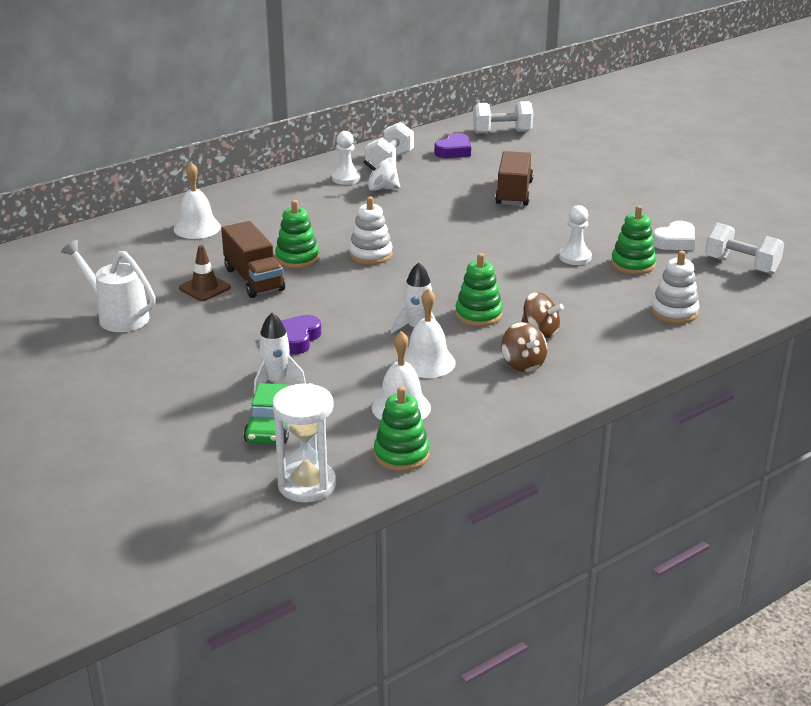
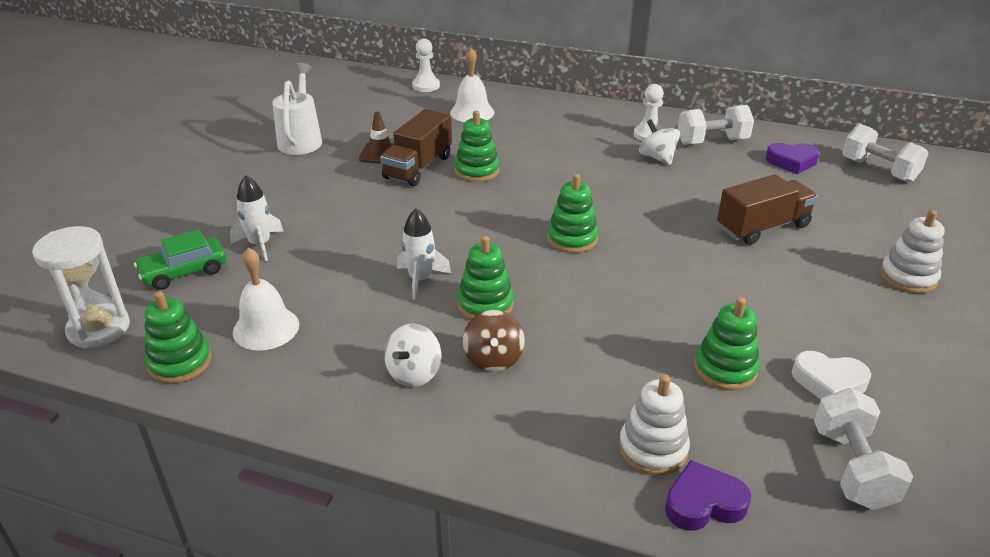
camera: 55 degrees right, 5 degrees up
purple heart [281,315,321,355] -> purple heart moved to [665,460,751,530]
white stacking toy [349,196,393,265] -> white stacking toy moved to [880,210,945,293]
white bell [405,288,456,378] -> none
brown spinning top [501,322,547,372] -> white spinning top [384,324,441,387]
white pawn [559,205,592,265] -> white pawn moved to [412,39,440,92]
none -> green stacking toy [547,174,598,253]

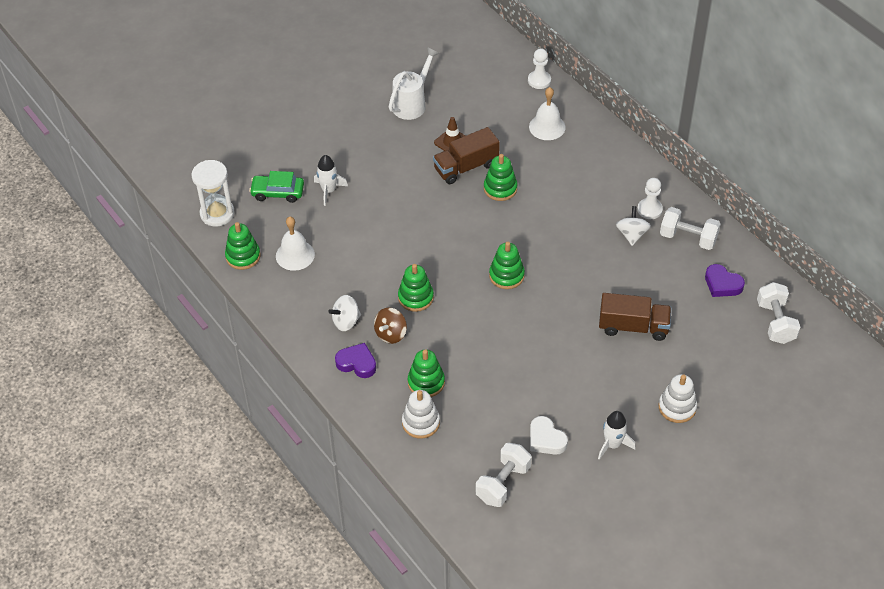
camera: 35 degrees right, 15 degrees up
white rocket [397,208,451,300] -> white rocket moved to [598,411,636,460]
purple heart [665,460,751,530] -> purple heart moved to [335,343,376,378]
green stacking toy [694,297,760,391] -> green stacking toy moved to [408,349,445,397]

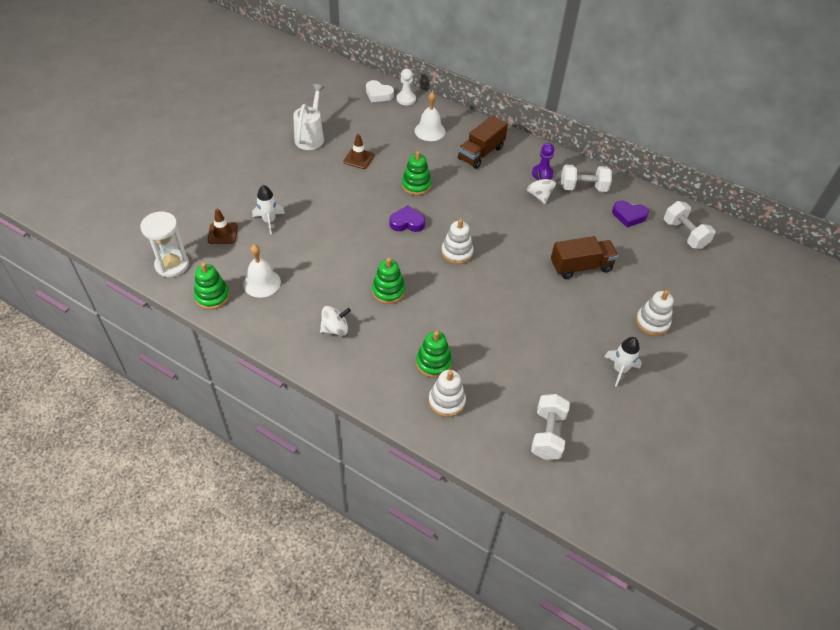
camera: 25 degrees left, 0 degrees up
green car [249,171,304,203] -> brown traffic cone [208,209,238,244]
white spinning top [328,295,361,331] -> white spinning top turned 150 degrees counterclockwise [320,306,351,336]
purple heart [335,343,376,378] -> purple heart moved to [390,205,425,232]
brown spinning top [374,307,407,344] -> none
brown truck [433,127,500,184] -> brown truck moved to [458,115,508,169]
green stacking toy [489,242,525,289] -> white stacking toy [441,219,474,264]
white heart [530,416,568,455] -> white heart moved to [366,80,394,102]
white pawn [637,178,663,219] -> purple pawn [532,143,554,180]

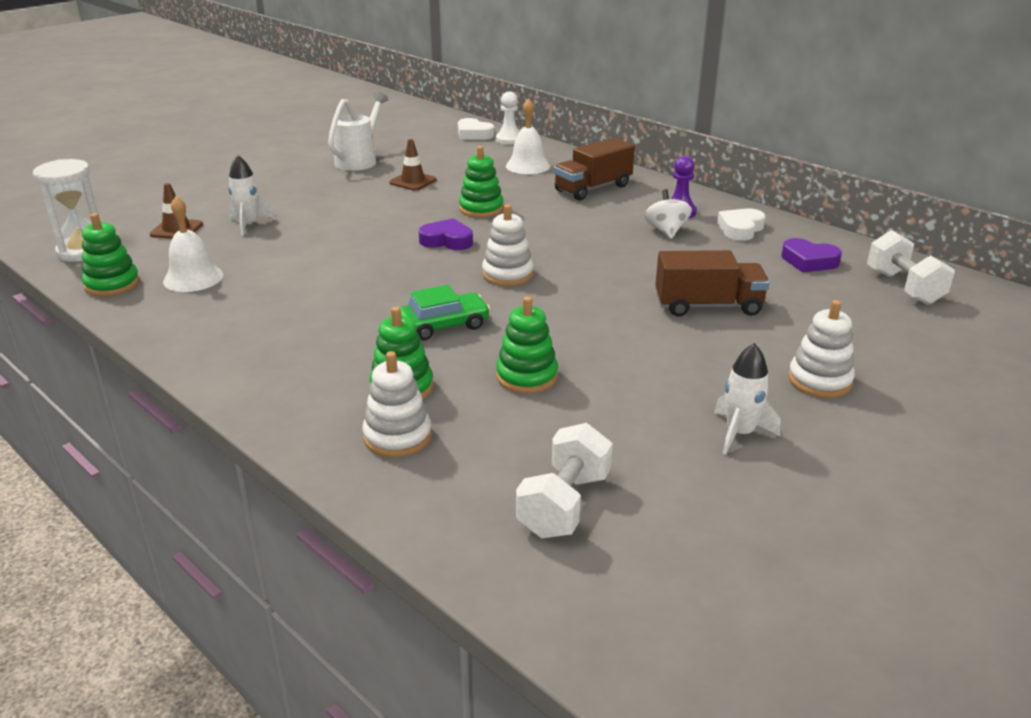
camera: 15 degrees right, 20 degrees down
white spinning top [320,306,351,336] -> none
green stacking toy [372,258,405,304] -> green stacking toy moved to [496,296,558,394]
white dumbbell [561,165,612,192] -> white heart [717,208,766,241]
none -> green car [400,285,490,341]

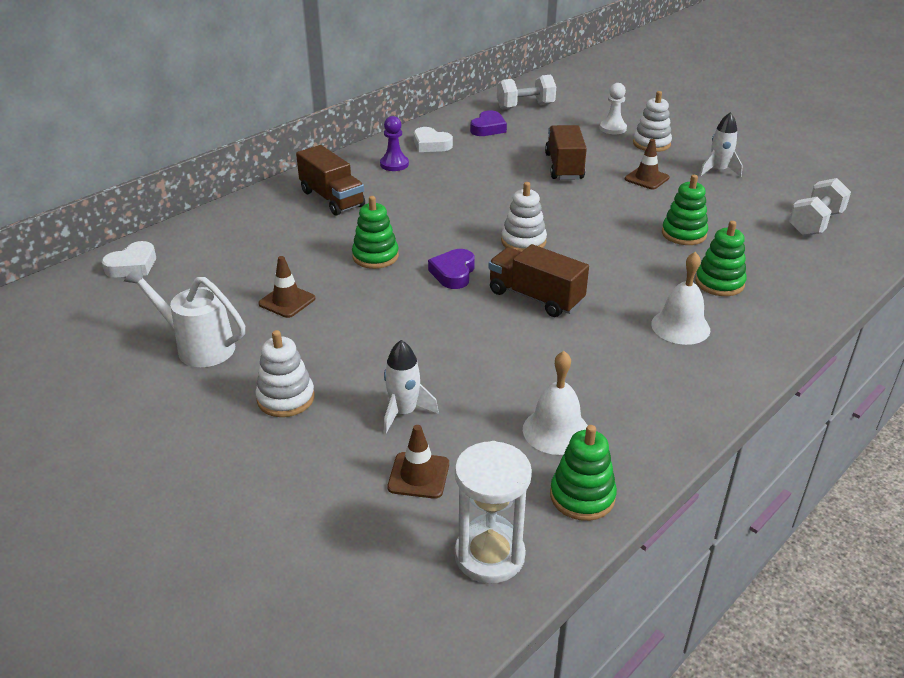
camera: 90 degrees left, 5 degrees up
white stacking toy [362,351,432,457] -> white stacking toy moved to [255,330,315,417]
green car [400,285,490,341] -> none
white pawn [496,91,520,145] -> white pawn moved to [600,83,627,134]
white bell [506,98,551,174] -> white bell moved to [651,252,710,345]
white dumbbell [516,423,613,539] -> white dumbbell turned 75 degrees counterclockwise [789,178,851,236]
white spinning top [644,189,692,239] -> none
none -> brown truck [489,244,589,317]
none -> brown traffic cone [625,139,669,189]

